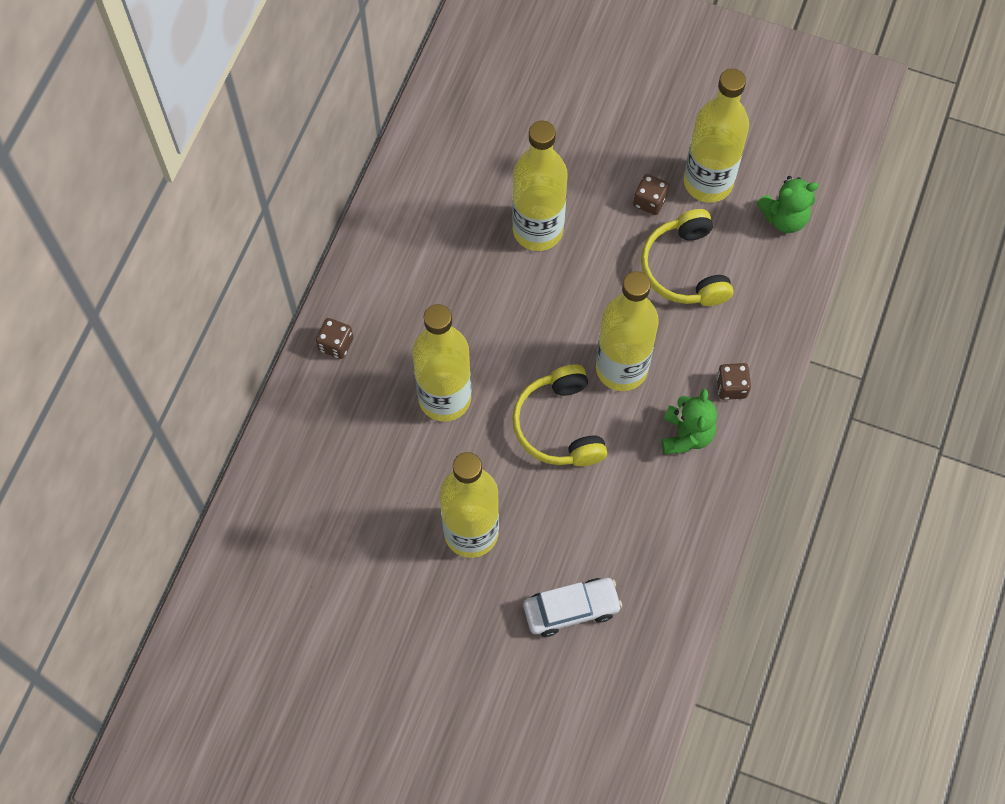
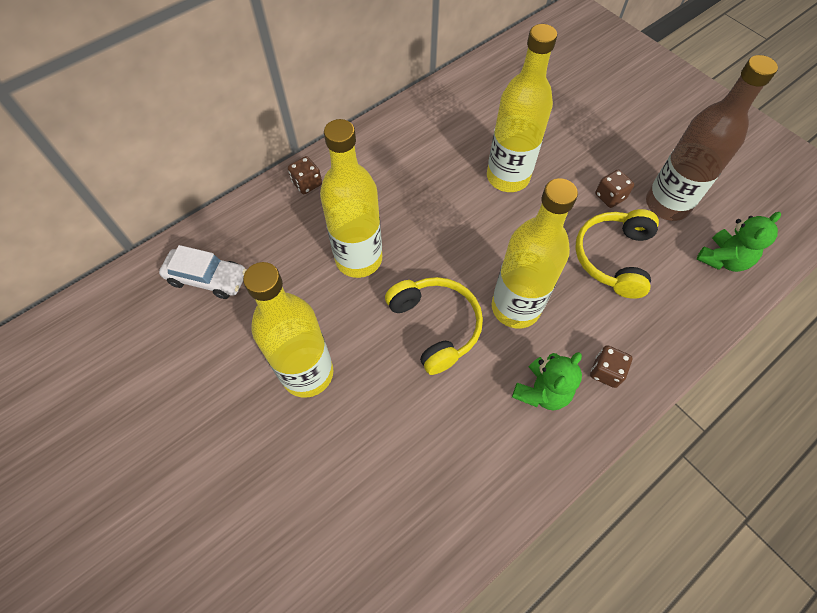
camera: 30 degrees right, 5 degrees down
yellow headphones [512,364,608,466] -> yellow headphones turned 135 degrees clockwise [385,277,483,375]
white car [523,578,622,637] -> white car moved to [159,245,246,299]
yellow bottle [684,69,749,203] -> brown bottle [646,55,778,221]
green teddy bear [757,176,819,233] -> green teddy bear turned 60 degrees counterclockwise [697,212,781,272]

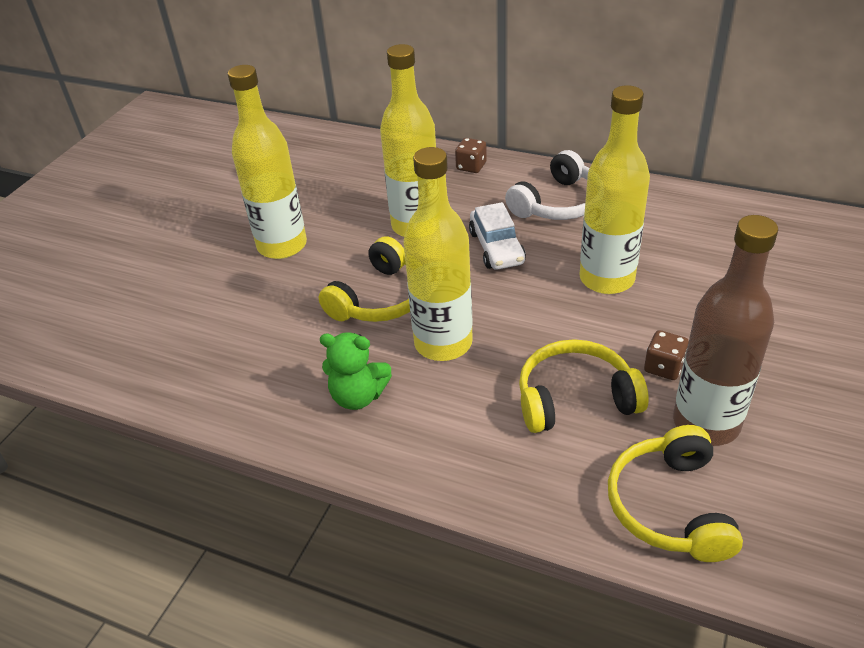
camera: 65 degrees right, 20 degrees down
white car [159,245,246,299] -> white car moved to [469,202,526,270]
brown dice [590,345,633,388] -> none
green teddy bear [697,212,781,272] -> yellow headphones [608,425,743,562]
none -> white headphones [505,150,590,220]

